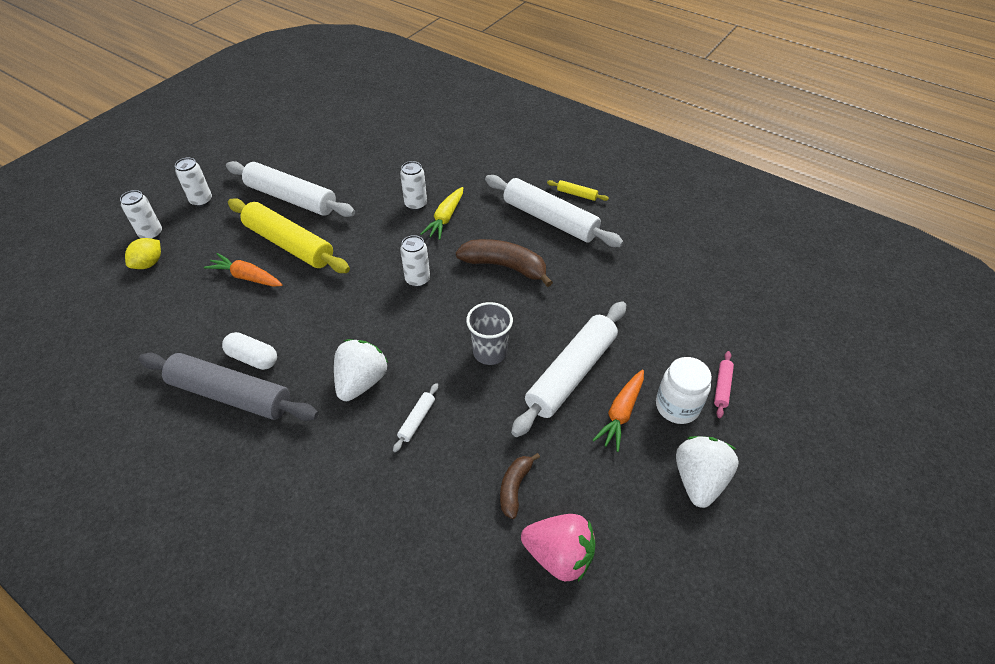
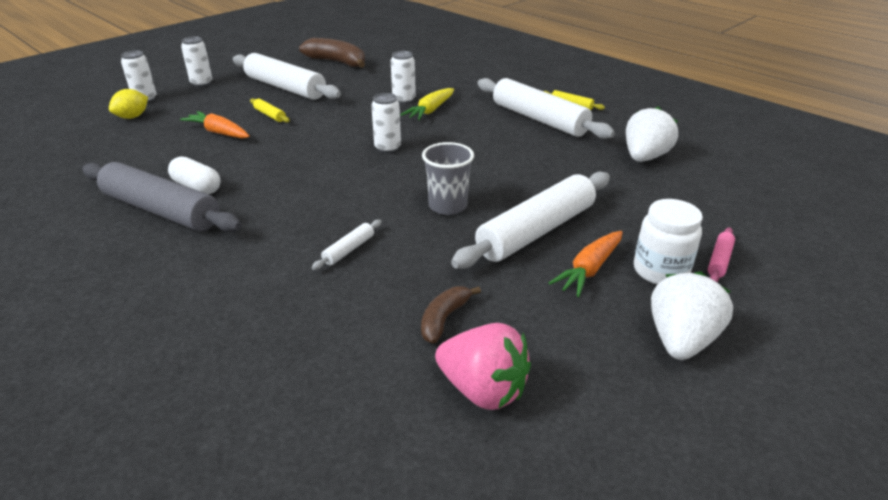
camera: 10 degrees right, 15 degrees down
yellow rolling pin [228,198,350,273] -> yellow rolling pin [250,98,290,123], size x0.41
white strawberry [334,339,388,401] -> white strawberry moved to [626,107,678,162]
brown banana [456,239,553,287] -> brown banana moved to [299,38,365,68]

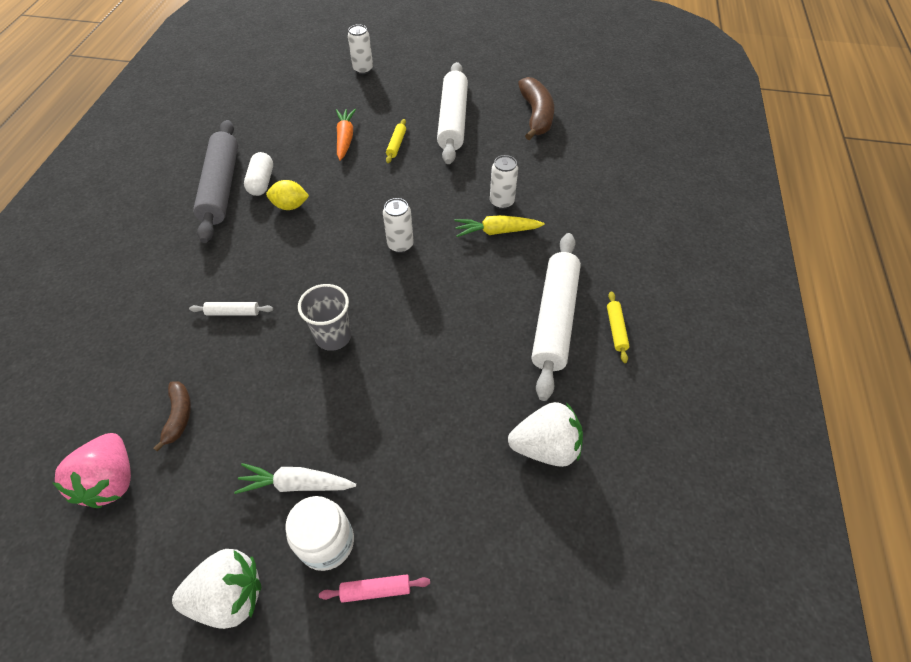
camera: 55 degrees right, 20 degrees up
yellow lemon [109,89,148,119] -> yellow lemon moved to [266,180,309,210]
white can [181,37,213,87] -> none
brown banana [421,286,481,344] -> brown banana turned 90 degrees clockwise [153,381,191,452]
white rolling pin [451,171,610,269] -> none
orange carrot [549,231,623,297] -> white carrot [234,463,357,494]

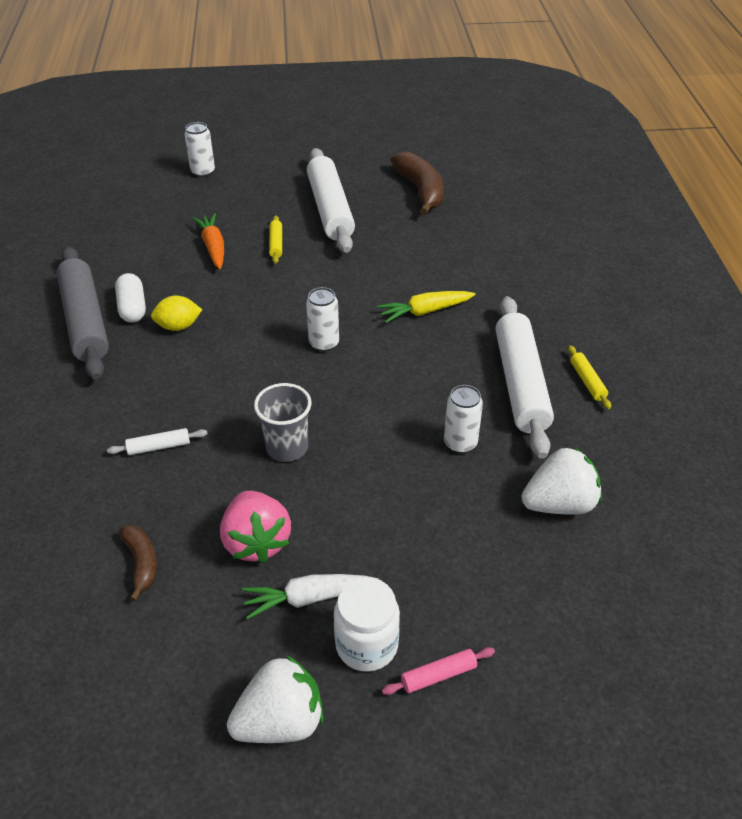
camera: 15 degrees left, 10 degrees down
pink strawberry [53,433,131,508] -> pink strawberry moved to [220,491,291,563]
white can [490,155,518,209] -> white can moved to [444,385,483,454]

